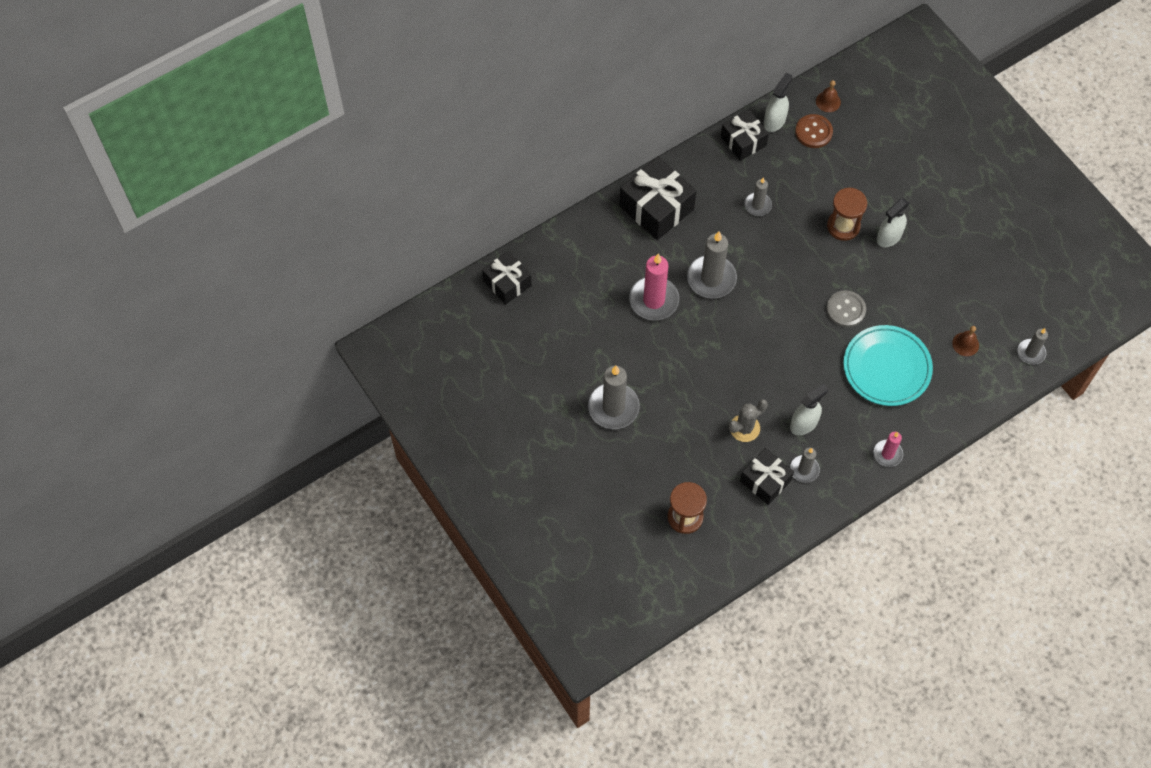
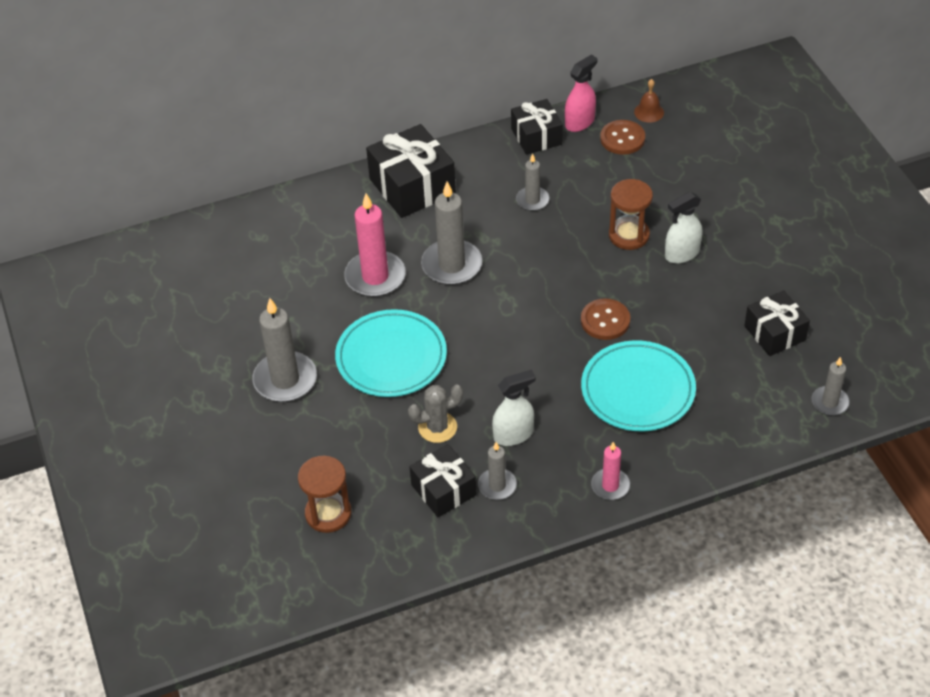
camera: 15 degrees right, 15 degrees down
black gift [482,251,532,305] -> black gift moved to [744,290,810,356]
white spray bottle [764,72,793,132] -> pink spray bottle [565,54,597,132]
grey button [826,290,866,327] -> brown button [581,299,630,340]
brown bell [952,326,979,356] -> none
none -> turquoise plate [335,309,447,397]

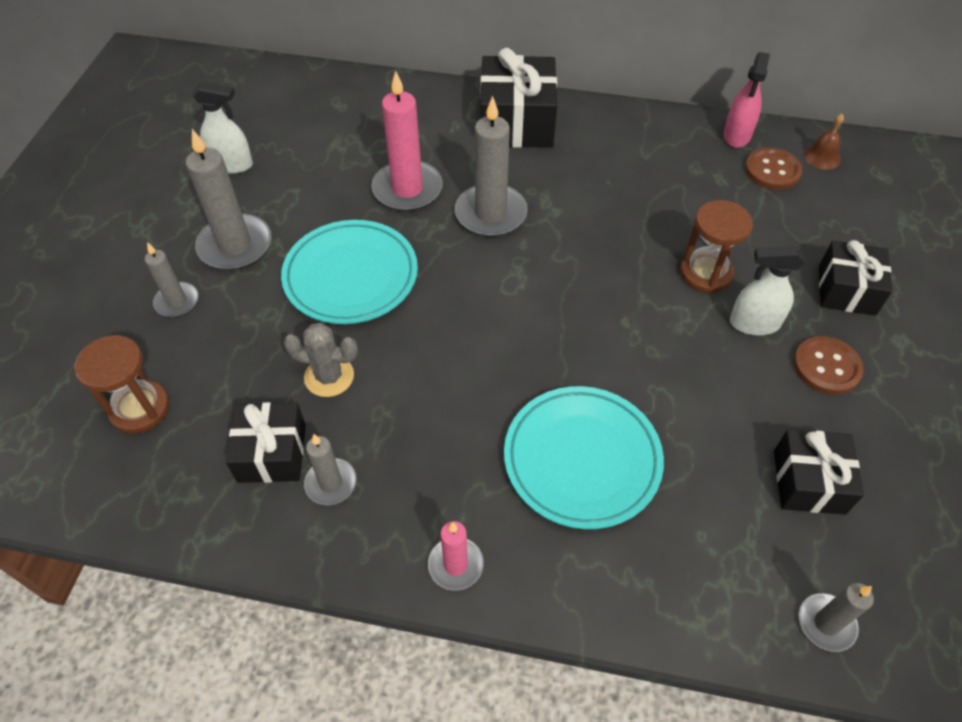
camera: 30 degrees right, 5 degrees up
white spray bottle [492,370,536,446] -> white spray bottle moved to [192,82,253,174]
black gift [511,99,563,155] -> black gift moved to [819,240,892,316]
grey candle [516,153,549,211] -> grey candle moved to [145,242,199,317]
pink spray bottle [565,54,597,132] -> pink spray bottle turned 120 degrees clockwise [724,52,770,148]
brown button [581,299,630,340] -> brown button moved to [793,336,864,395]

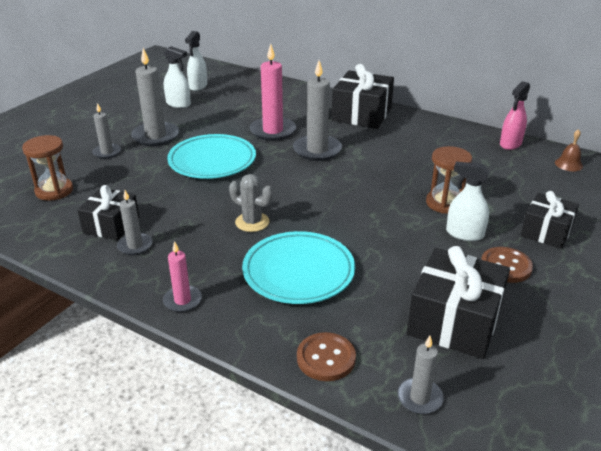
camera: 20 degrees right, 20 degrees down
grey cactus [284,323,358,397] -> grey cactus moved to [229,174,273,232]
brown button [745,148,802,190] -> brown button moved to [297,332,356,381]
black gift [774,429,864,515] -> black gift [407,246,510,359], size x1.57
none -> white spray bottle [185,31,207,91]

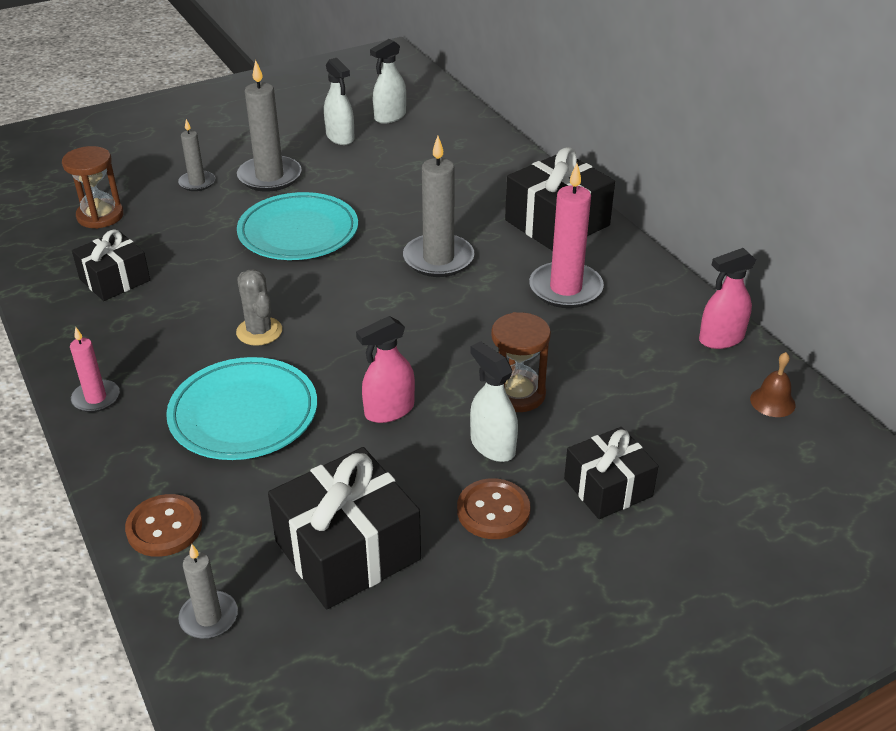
camera: 30 degrees right, 5 degrees up
grey candle [117,190,152,255] -> none
pink candle [250,44,296,141] -> pink candle moved to [529,163,604,308]
none -> pink spray bottle [356,316,415,423]

